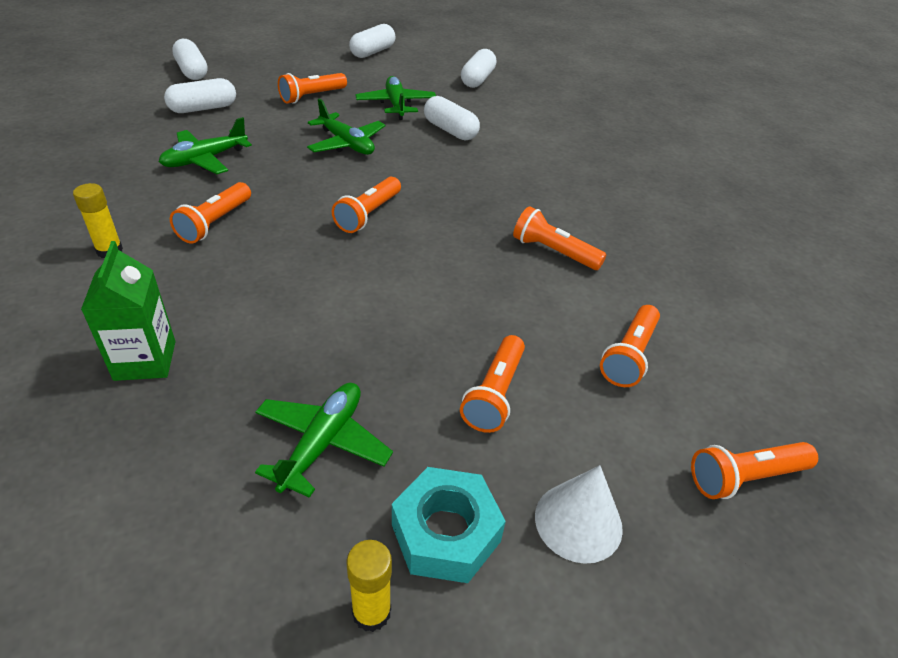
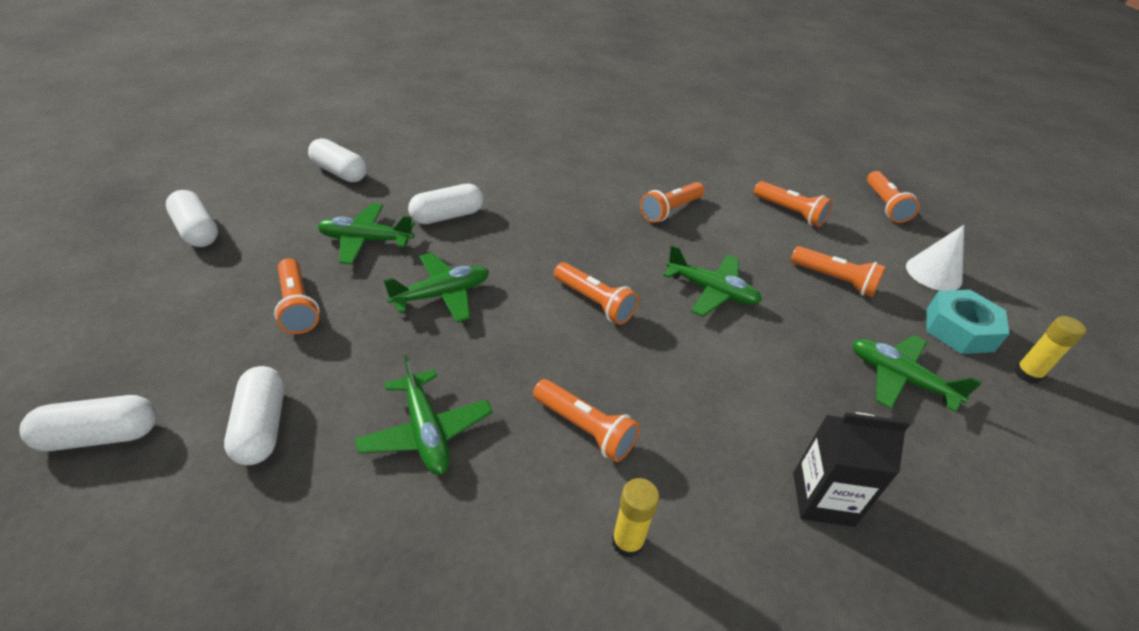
camera: 75 degrees left, 0 degrees up
green carton [81,241,175,381] -> black carton [793,412,910,527]
none -> green plane [663,245,762,317]

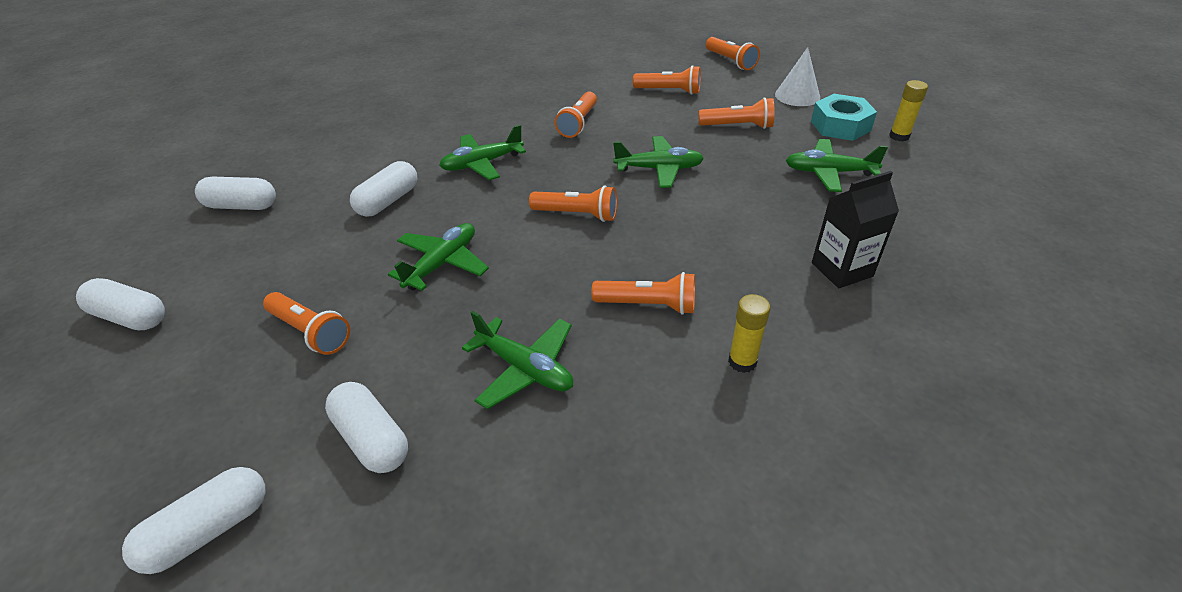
camera: 25 degrees left, 0 degrees up
green plane [317,203,415,265] -> green plane moved to [439,125,526,180]

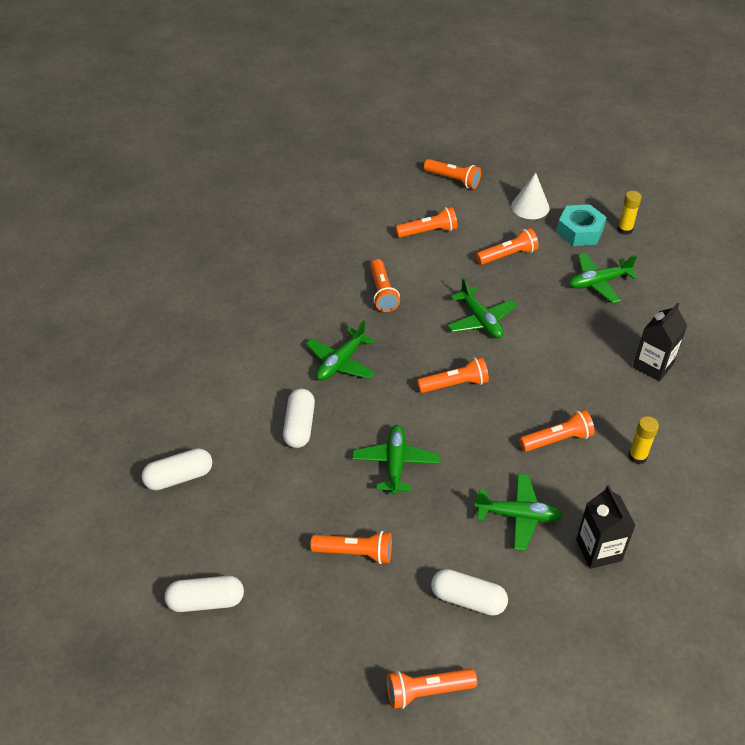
camera: 30 degrees left, 5 degrees up
white capsule [122,467,266,574] -> orange flashlight [387,669,477,709]
green plane [613,136,704,188] -> green plane turned 90 degrees clockwise [447,278,517,338]
none -> black carton [576,485,636,569]

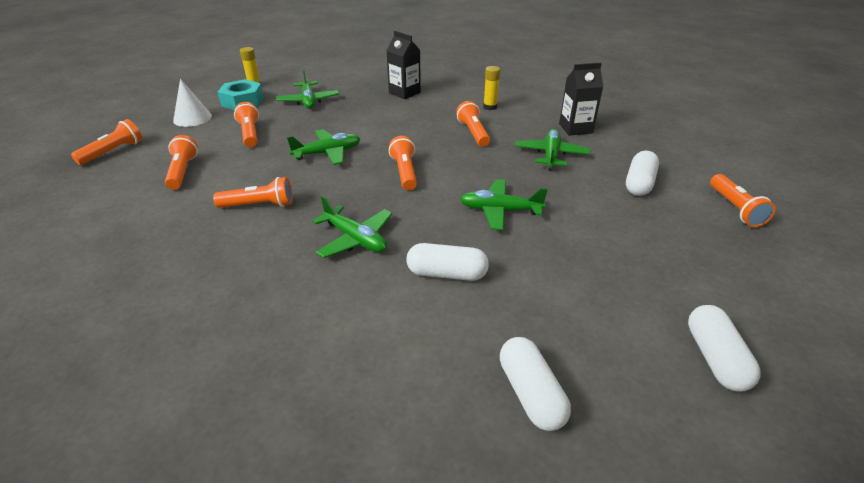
camera: 85 degrees left, 10 degrees down
orange flashlight [310,531,392,564] -> none

